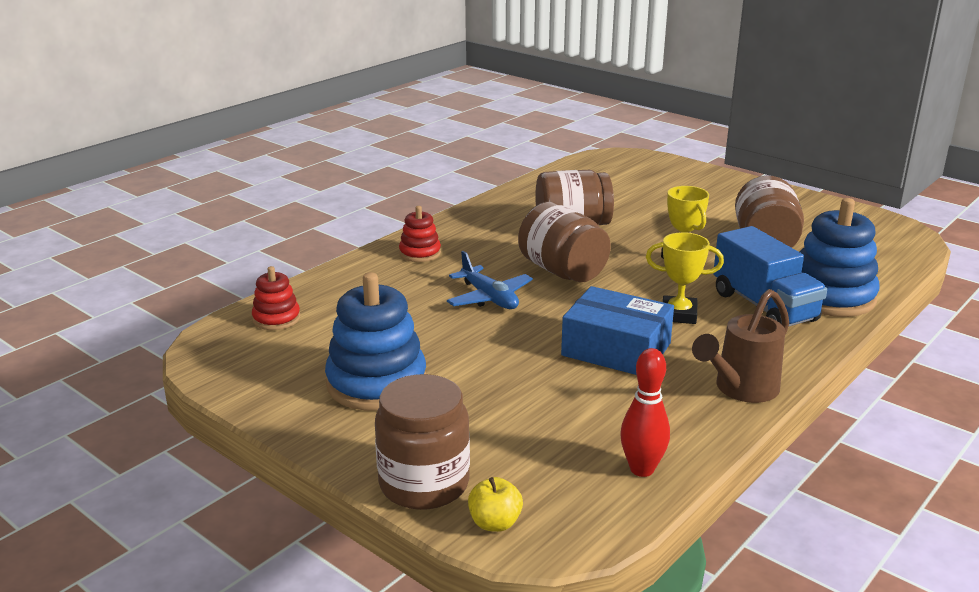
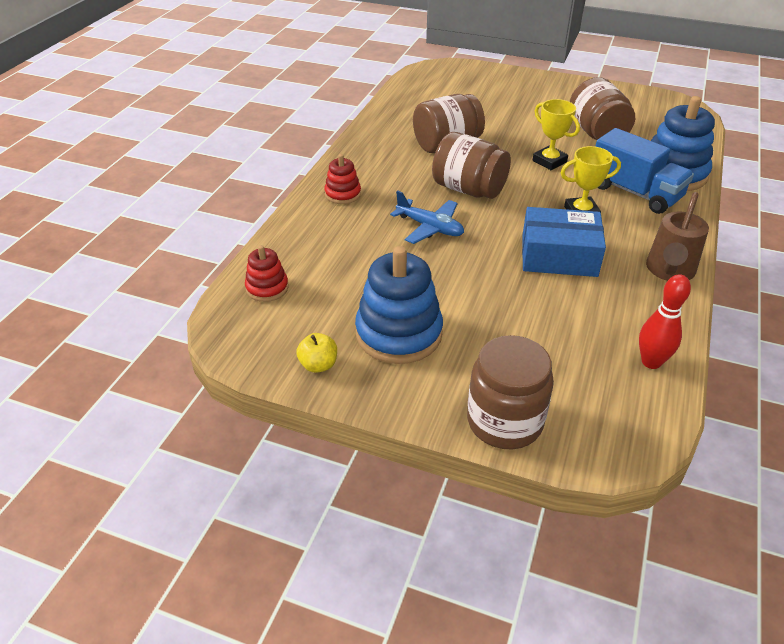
camera: 20 degrees left, 15 degrees up
yellow apple [468,477,523,532] -> yellow apple moved to [296,333,337,373]

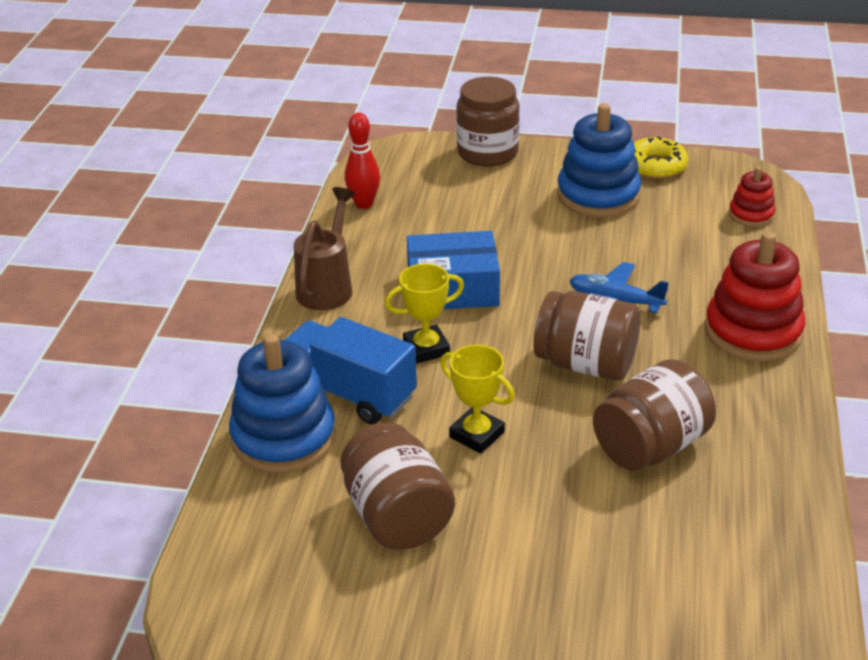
camera: 170 degrees right, 5 degrees down
yellow apple [296,333,337,373] -> yellow donut [634,136,688,179]
red stacking toy [324,154,361,204] -> red stacking toy [705,231,805,362], size x1.90

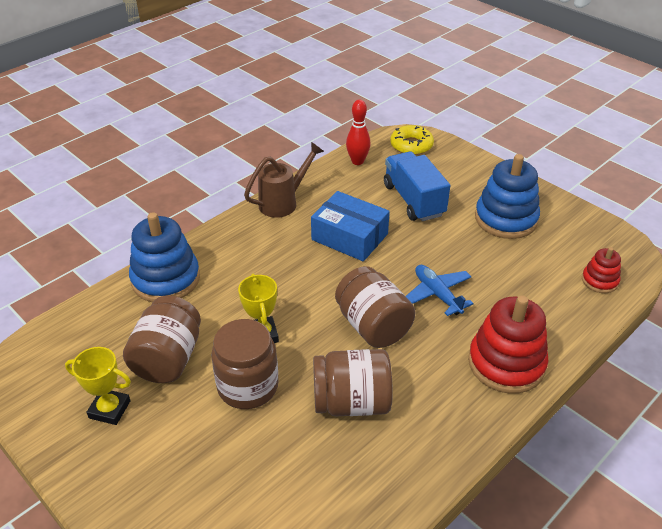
camera: 35 degrees right, 5 degrees up
blue truck [285,317,417,424] -> blue truck moved to [384,151,450,221]
yellow trophy [385,264,464,364] -> yellow trophy moved to [65,347,131,425]
brown jar [456,77,520,167] -> brown jar moved to [211,319,279,409]
yellow donut [634,136,688,179] -> yellow donut moved to [390,125,434,155]

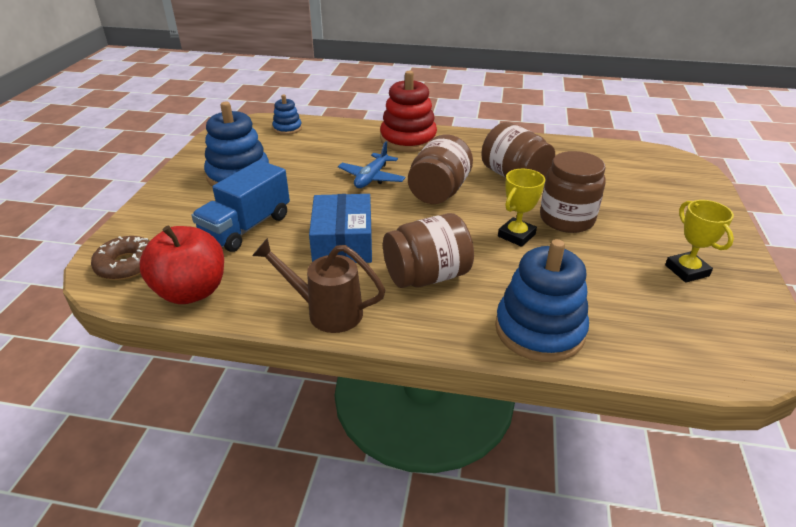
camera: 125 degrees left, 5 degrees down
brown jar [123,296,201,383] -> brown jar moved to [383,213,474,288]
red bowling pin [346,100,371,165] -> red apple [139,226,224,304]
yellow donut [390,125,434,155] -> brown donut [91,236,150,280]
red stacking toy [582,247,621,293] -> blue stacking toy [272,94,302,135]

